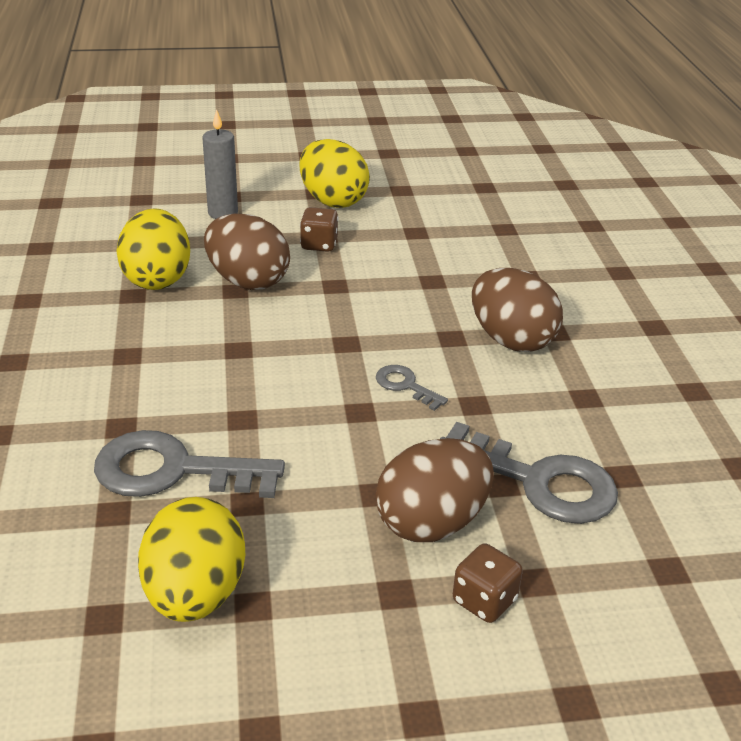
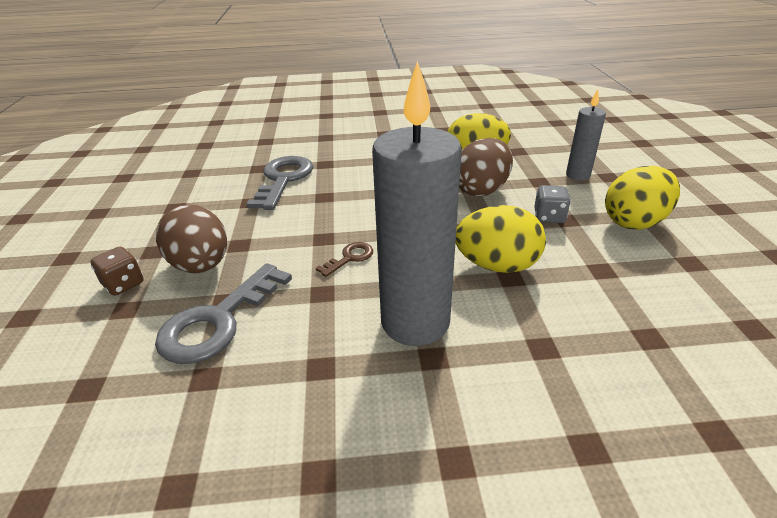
camera: 95 degrees right, 0 degrees up
yellow egg [138,497,245,622] -> yellow egg moved to [456,205,546,273]
brown dice [300,207,339,252] -> grey dice [534,185,571,223]
grey key [376,365,448,411] -> brown key [316,242,373,277]
brown egg [472,268,563,352] -> grey candle [372,61,462,346]

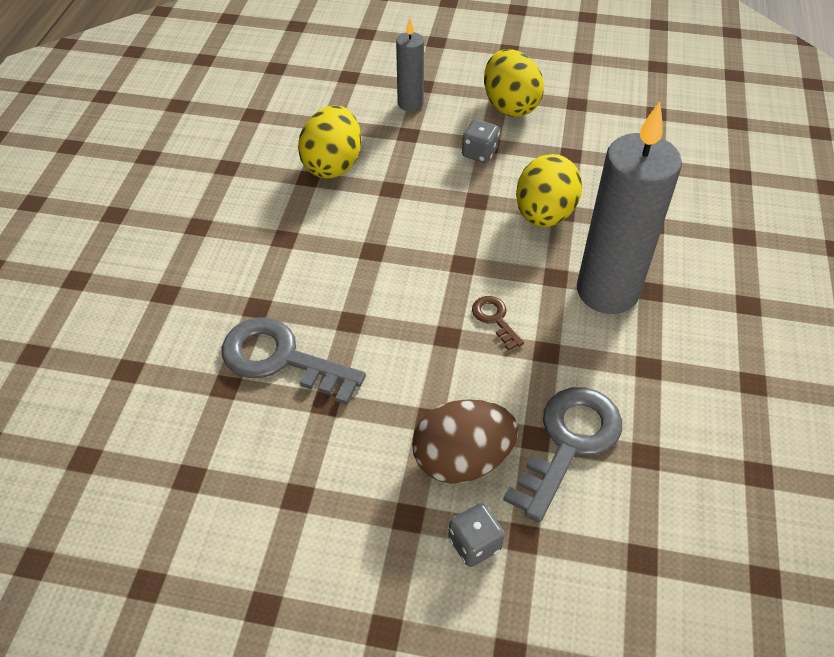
camera: 75 degrees left, 15 degrees up
brown dice [91,247,143,296] -> grey dice [448,503,505,567]
grey key [155,263,292,364] -> grey key turned 105 degrees counterclockwise [503,387,622,522]
brown egg [459,138,513,196] -> none

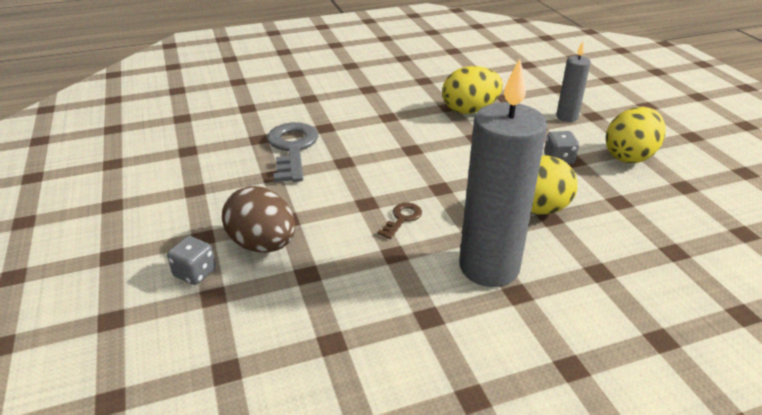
camera: 60 degrees right, 15 degrees down
grey key [503,387,622,522] -> none

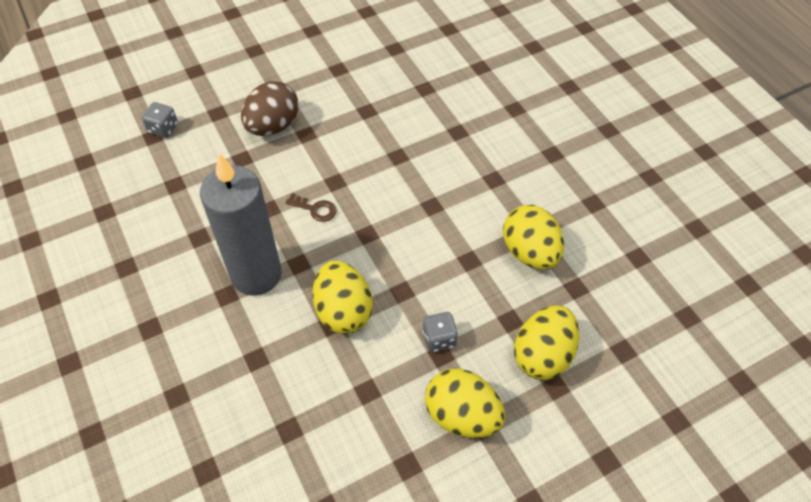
camera: 80 degrees right, 20 degrees up
grey dice [167,236,216,285] -> grey dice moved to [142,102,178,138]
grey key [267,122,318,182] -> none
grey candle [556,41,591,122] -> yellow egg [514,305,579,380]

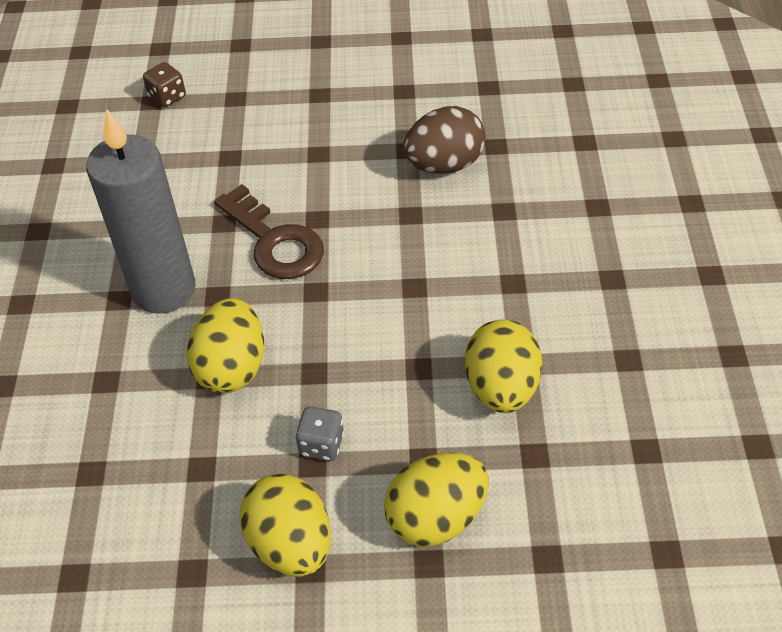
camera: 30 degrees right, 5 degrees down
grey dice [142,102,178,138] -> brown dice [143,62,186,107]
brown egg [241,81,299,136] -> brown egg moved to [403,106,486,174]
brown key [286,193,337,222] -> brown key [214,184,324,279], size x2.06

